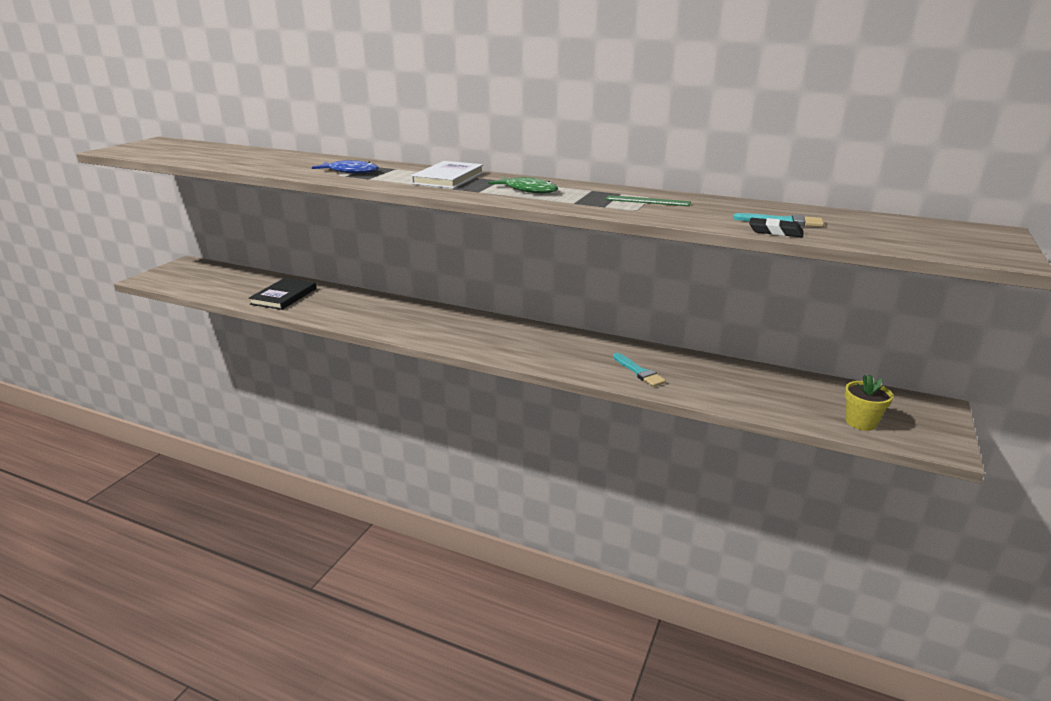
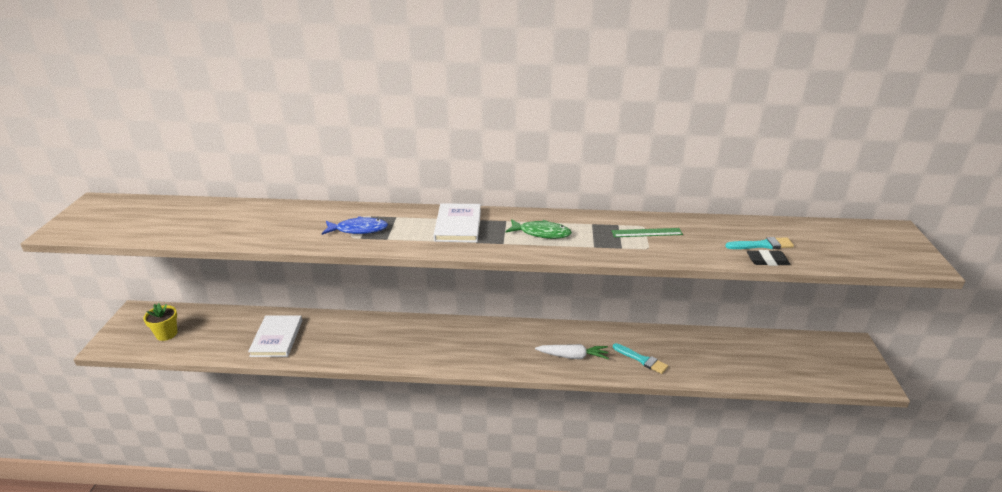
camera: 20 degrees left, 5 degrees up
black book [249,278,317,310] -> white book [248,315,302,357]
yellow flower pot [844,375,893,431] -> yellow flower pot moved to [143,303,177,341]
none -> white carrot [535,344,609,359]

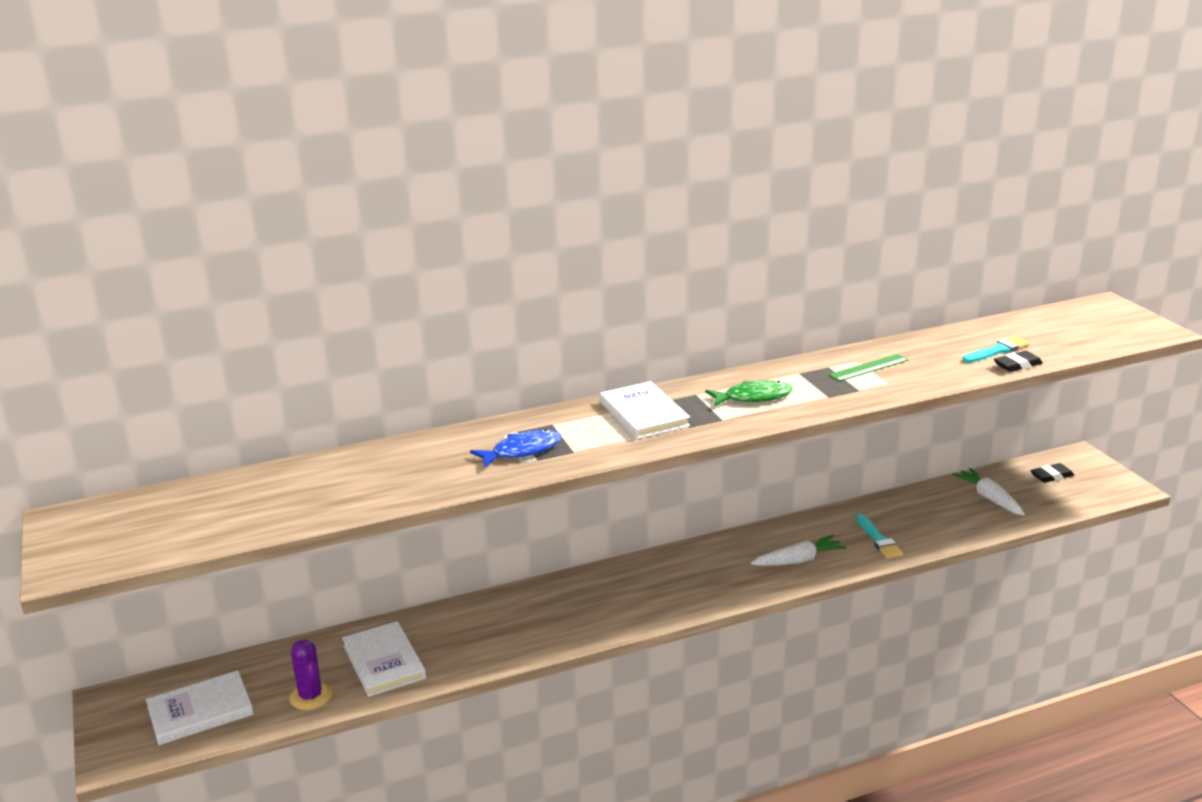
camera: 25 degrees left, 5 degrees down
yellow flower pot [143,303,177,341] -> white book [146,670,254,745]
turquoise brush [613,343,668,374] -> turquoise brush turned 60 degrees clockwise [856,514,903,559]
none -> purple cactus [289,640,332,710]
none -> white carrot [952,468,1025,516]
none -> black eraser [1030,463,1074,483]

